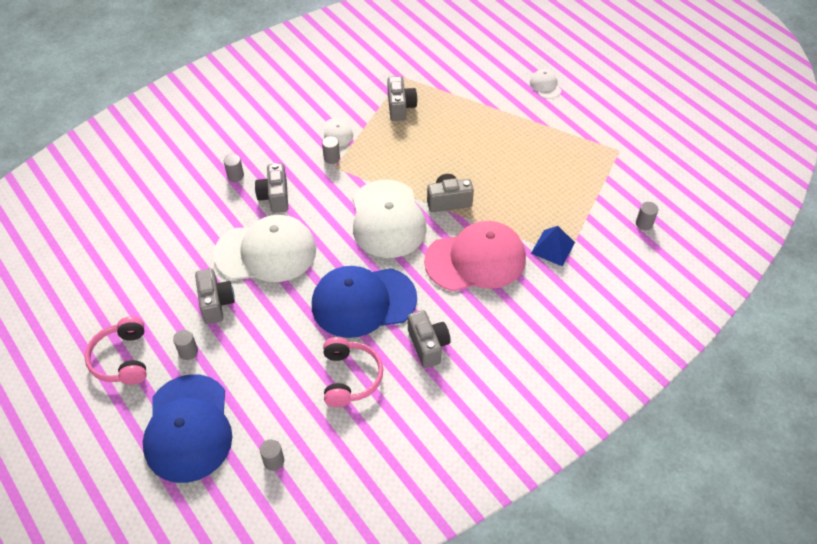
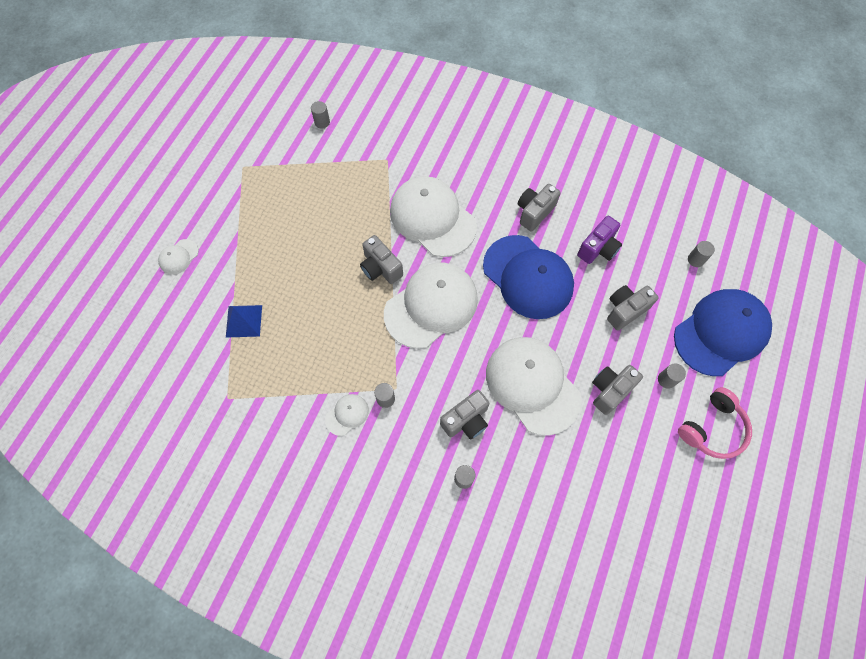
camera: 120 degrees left, 15 degrees up
pink headphones [323,337,383,407] -> purple camera [577,216,622,264]
grey camera [387,76,417,121] -> grey camera moved to [607,285,659,331]
pink cap [424,221,526,291] -> white cap [390,176,477,257]
blue pyramid [531,226,575,266] -> blue pyramid moved to [226,305,262,338]

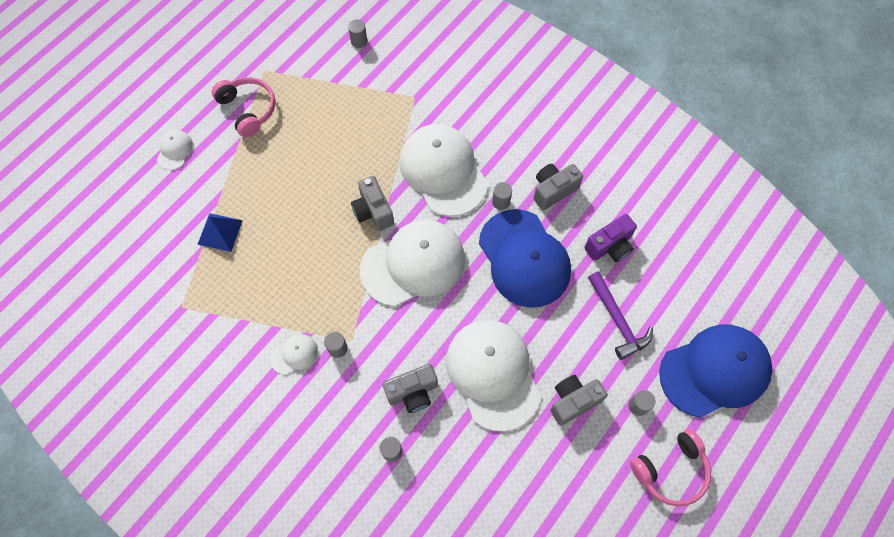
camera: 15 degrees right, 0 degrees up
white cap [158,239,199,275] -> white cap turned 135 degrees clockwise [157,130,193,170]
grey camera [607,285,659,331] -> purple hammer [588,271,653,360]
grey cylinder [688,241,715,267] -> grey cylinder moved to [492,182,512,210]
none -> pink headphones [212,77,276,137]

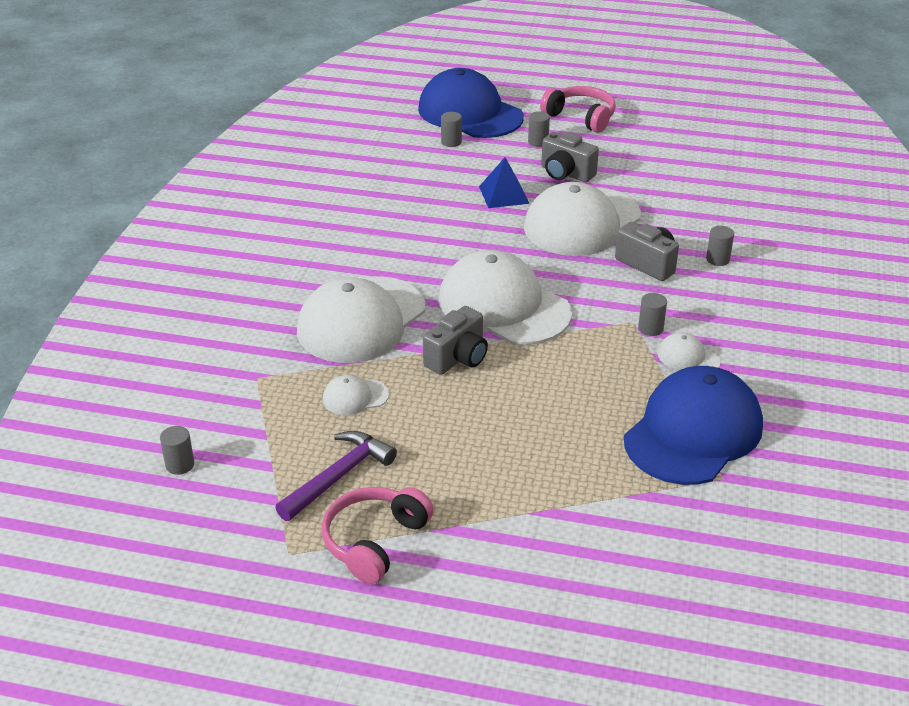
camera: 115 degrees left, 30 degrees down
white cap [157,130,193,170] -> white cap moved to [323,375,389,415]
blue pyramid [197,213,243,252] -> blue pyramid moved to [479,157,529,208]
blue cap [479,209,571,308] -> blue cap moved to [624,366,763,485]
grey cylinder [492,182,512,210] -> grey cylinder moved to [441,112,462,147]
grey camera [534,164,583,210] -> none
purple camera [584,214,637,262] -> none
purple hammer [588,271,653,360] -> purple hammer moved to [275,431,397,521]

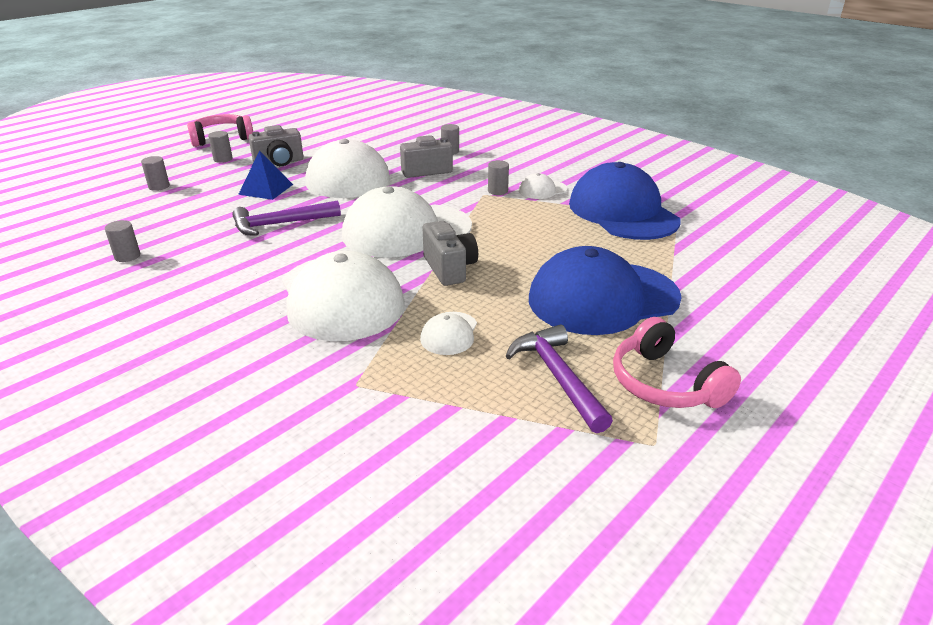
camera: 60 degrees left, 5 degrees down
grey cylinder [160,426,194,475] -> grey cylinder moved to [105,220,140,262]
blue cap [418,68,524,138] -> blue cap moved to [529,246,682,335]
none -> purple hammer [232,200,341,236]

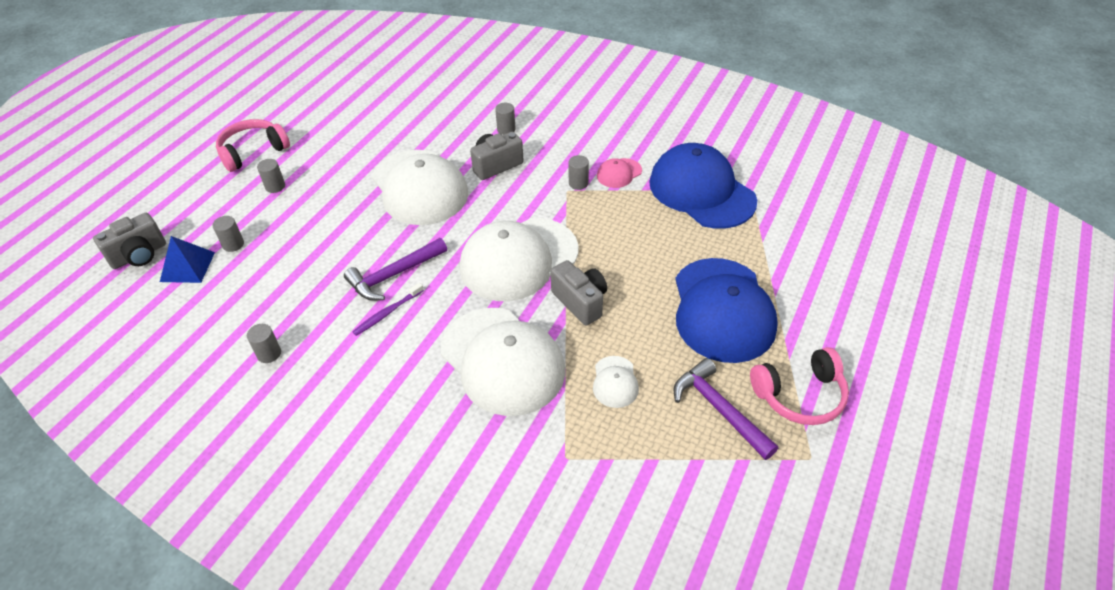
camera: 15 degrees left, 15 degrees up
blue pyramid [238,151,293,200] -> blue pyramid moved to [160,236,215,283]
grey camera [249,125,304,166] -> grey camera moved to [93,213,166,269]
white cap [519,173,568,199] -> pink cap [597,158,642,188]
blue cap [529,246,682,335] -> blue cap turned 60 degrees counterclockwise [675,258,778,363]
pink headphones [613,317,741,408] -> pink headphones turned 60 degrees counterclockwise [750,347,849,425]
none -> purple toothbrush [352,283,424,336]

